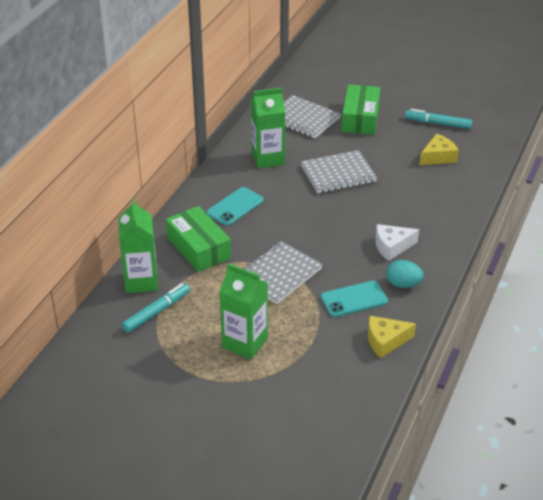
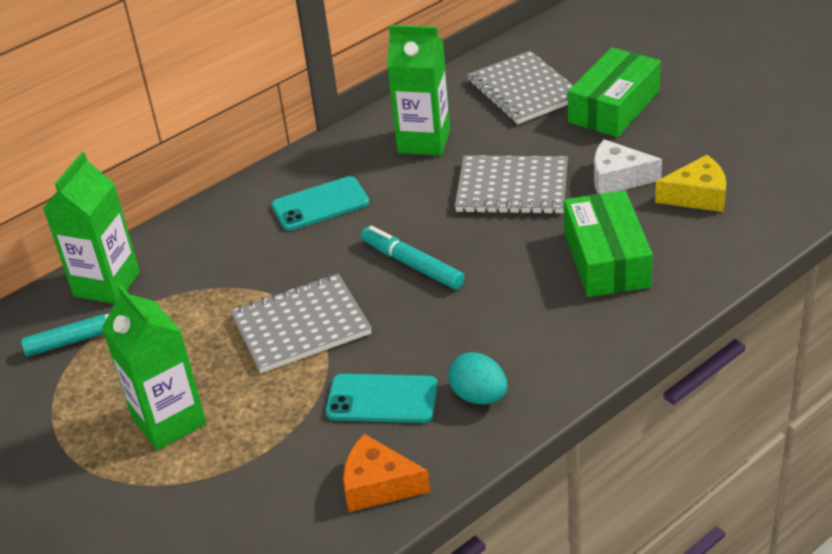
camera: 30 degrees right, 0 degrees up
green box [166,206,231,272] -> green box moved to [564,190,653,297]
yellow cheese [368,316,416,358] -> orange cheese [343,434,430,512]
white cheese [375,224,419,261] -> white cheese moved to [594,139,662,194]
turquoise marker [405,109,472,129] -> turquoise marker moved to [361,226,465,289]

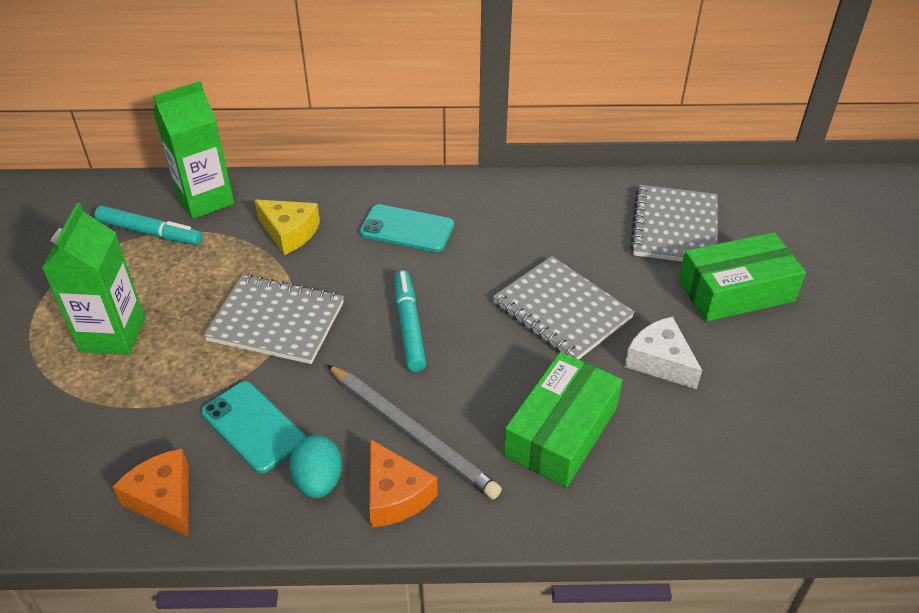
camera: 35 degrees right, 5 degrees up
green carton [387,25,450,156] -> none
yellow cheese [655,155,726,212] -> yellow cheese moved to [254,200,320,255]
none -> grey pencil [327,365,502,499]
none -> orange cheese [369,439,438,527]

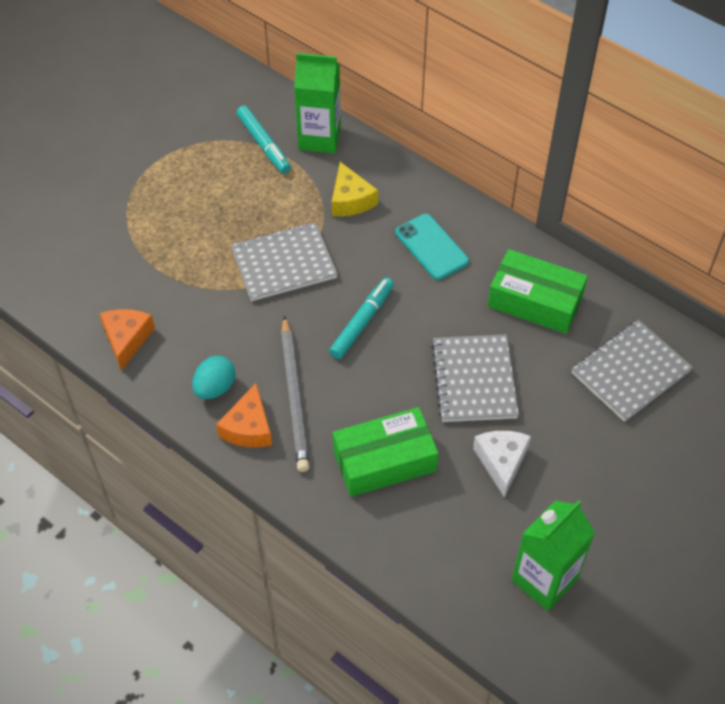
camera: 40 degrees right, 10 degrees up
green carton [42,203,145,355] -> green carton moved to [512,500,595,611]
turquoise phone [201,381,306,474] -> none
grey notebook [203,274,344,364] -> grey notebook turned 75 degrees counterclockwise [231,222,338,301]
green box [678,232,806,322] -> green box moved to [488,249,588,334]

